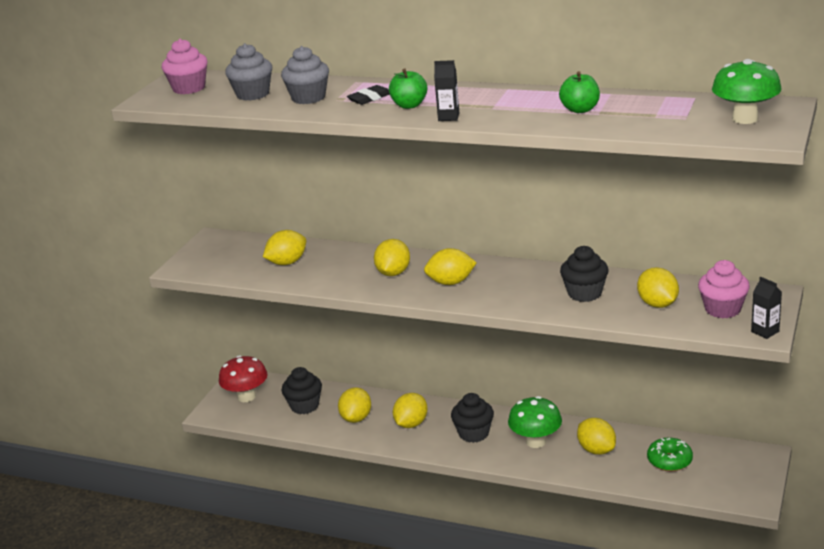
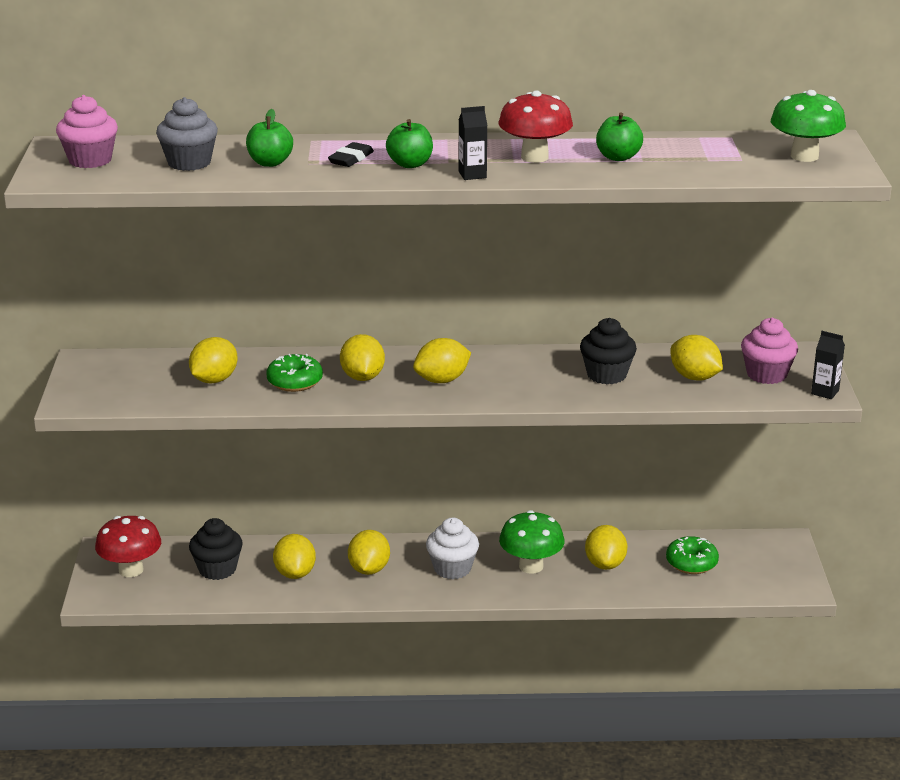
camera: 25 degrees left, 0 degrees up
grey cupcake [281,46,329,104] -> green apple [246,109,293,167]
black cupcake [451,393,494,443] -> white cupcake [426,518,479,579]
yellow lemon [577,418,616,455] -> yellow lemon turned 60 degrees clockwise [585,525,627,570]
none -> green donut [266,354,323,392]
none -> red mushroom [499,91,573,163]

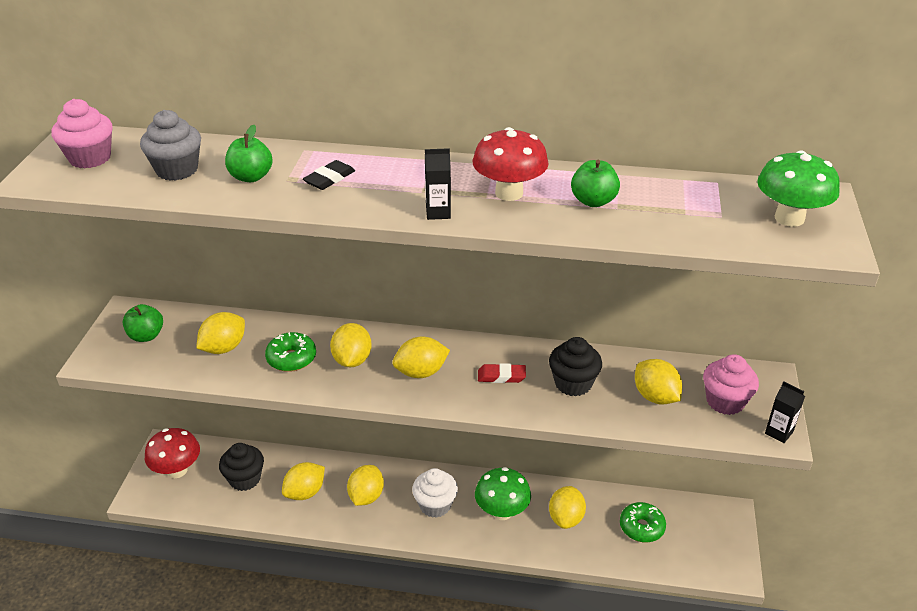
camera: 10 degrees right, 10 degrees up
yellow lemon [273,534,316,579] -> yellow lemon turned 45 degrees clockwise [282,462,325,500]
green apple [386,119,433,168] -> green apple moved to [123,304,163,342]
none -> red eraser [478,363,526,383]

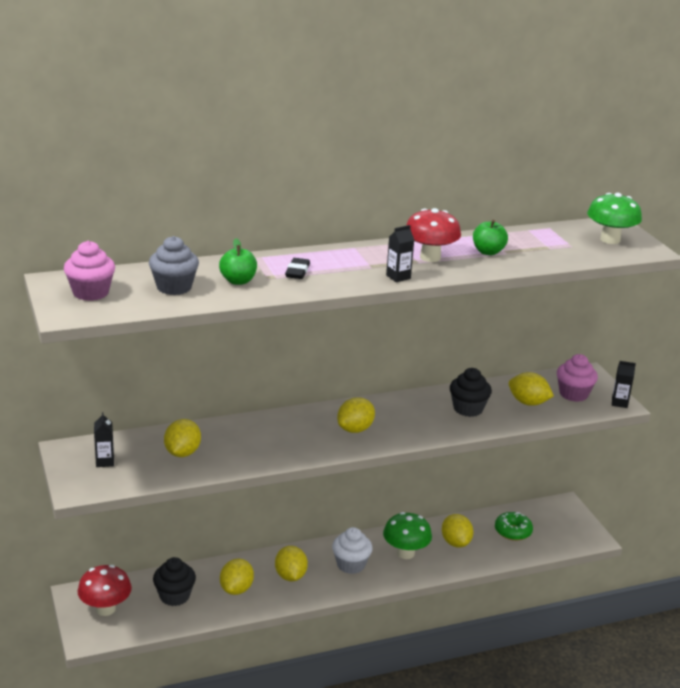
camera: 30 degrees left, 10 degrees down
green apple [123,304,163,342] -> black carton [94,412,114,467]
green donut [265,332,316,372] -> none
yellow lemon [330,323,372,367] -> none
red eraser [478,363,526,383] -> none

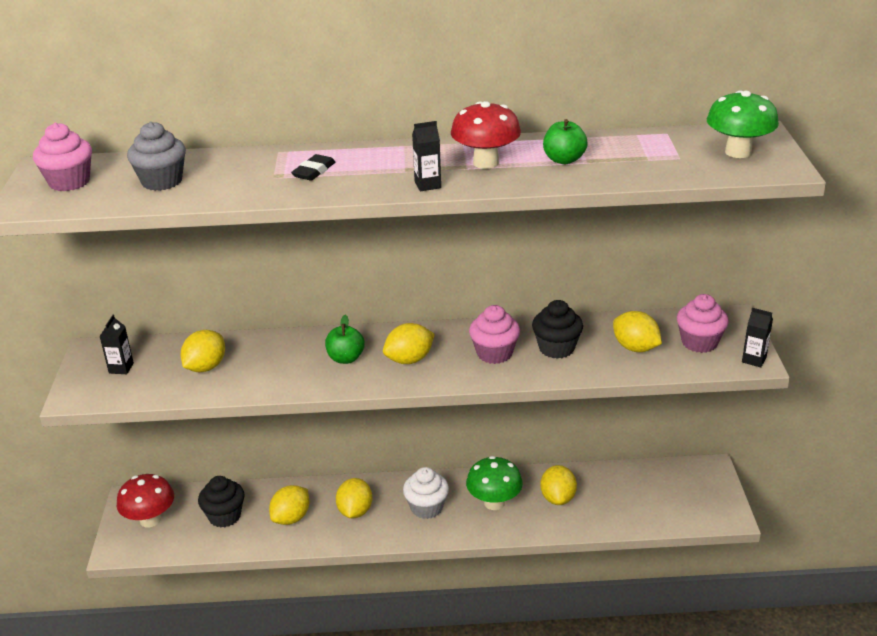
camera: 20 degrees right, 5 degrees up
green apple [219,238,257,285] -> green apple moved to [325,315,365,364]
green donut [495,512,533,541] -> none
none -> pink cupcake [469,305,520,364]

